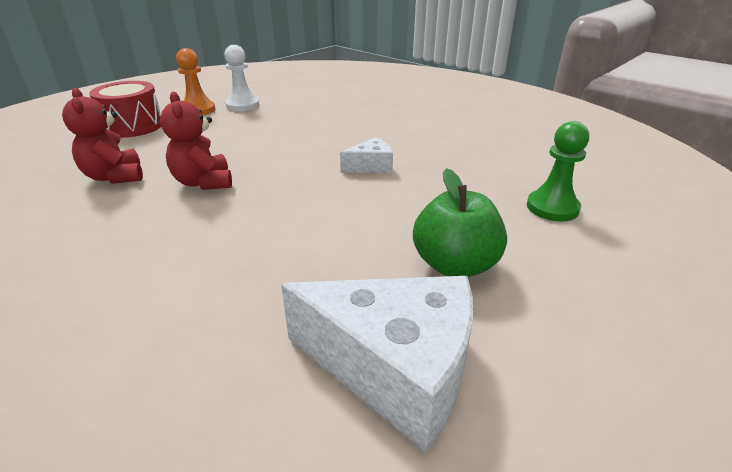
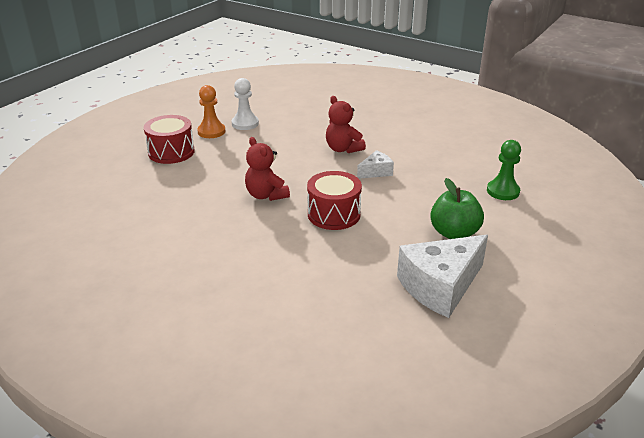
camera: 10 degrees left, 0 degrees up
red teddy bear [62,88,143,184] -> red teddy bear moved to [326,96,366,153]
white cheese [281,276,473,453] -> white cheese turned 135 degrees clockwise [397,235,488,318]
none -> red drum [307,171,362,230]

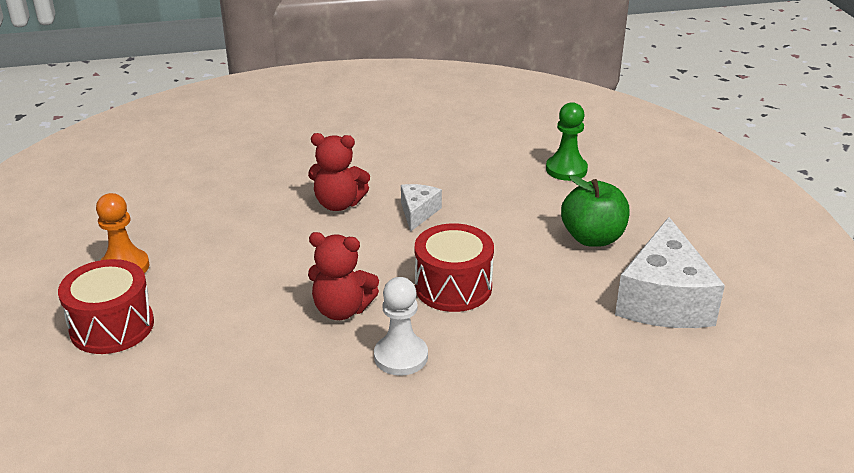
camera: 45 degrees left, 0 degrees up
white pawn [232,78,259,130] -> white pawn moved to [374,277,428,376]

